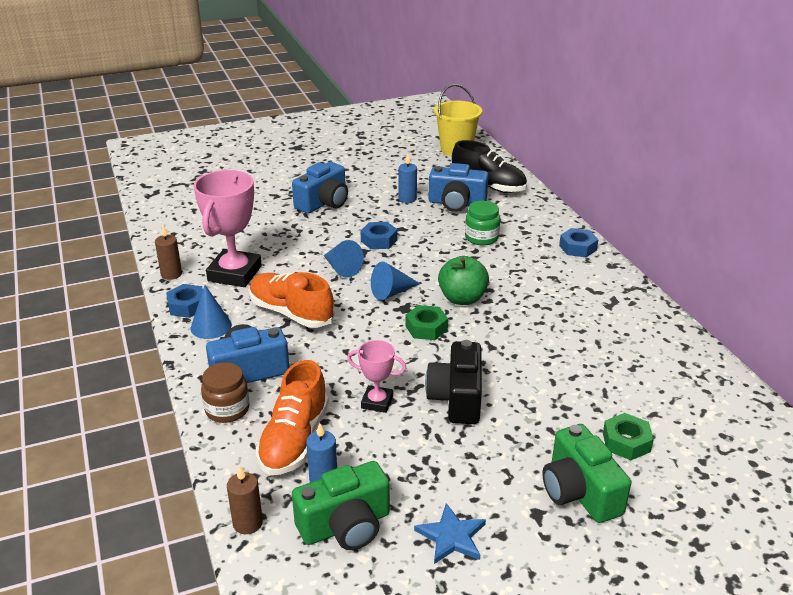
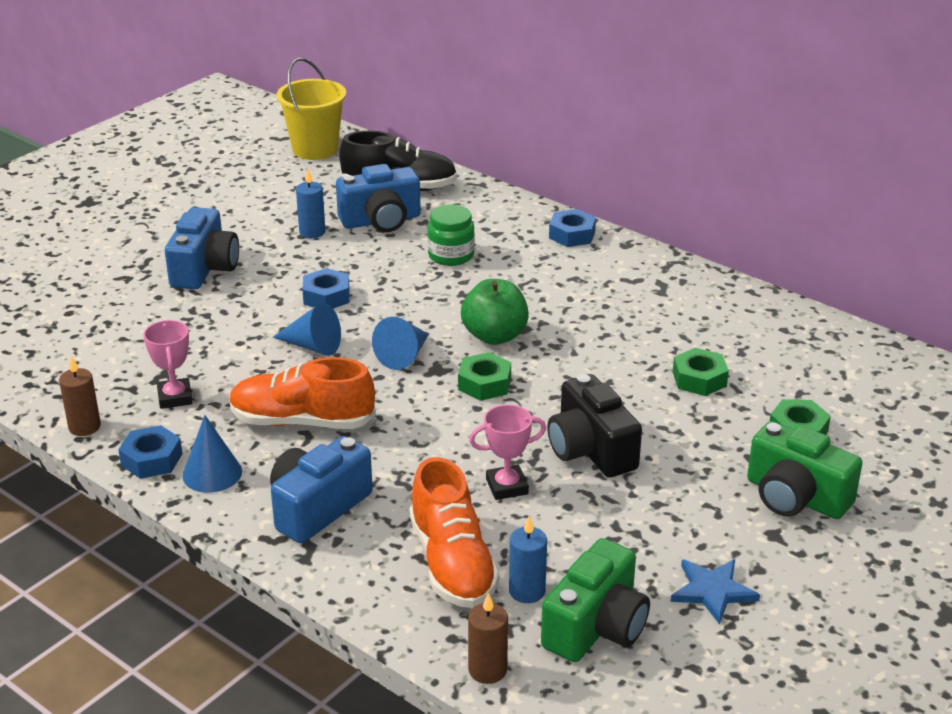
camera: 30 degrees left, 0 degrees up
pink trophy [194,170,262,287] -> pink trophy [143,320,193,409], size x0.53
brown jar [201,362,249,423] -> none
none -> green nut [673,348,729,396]

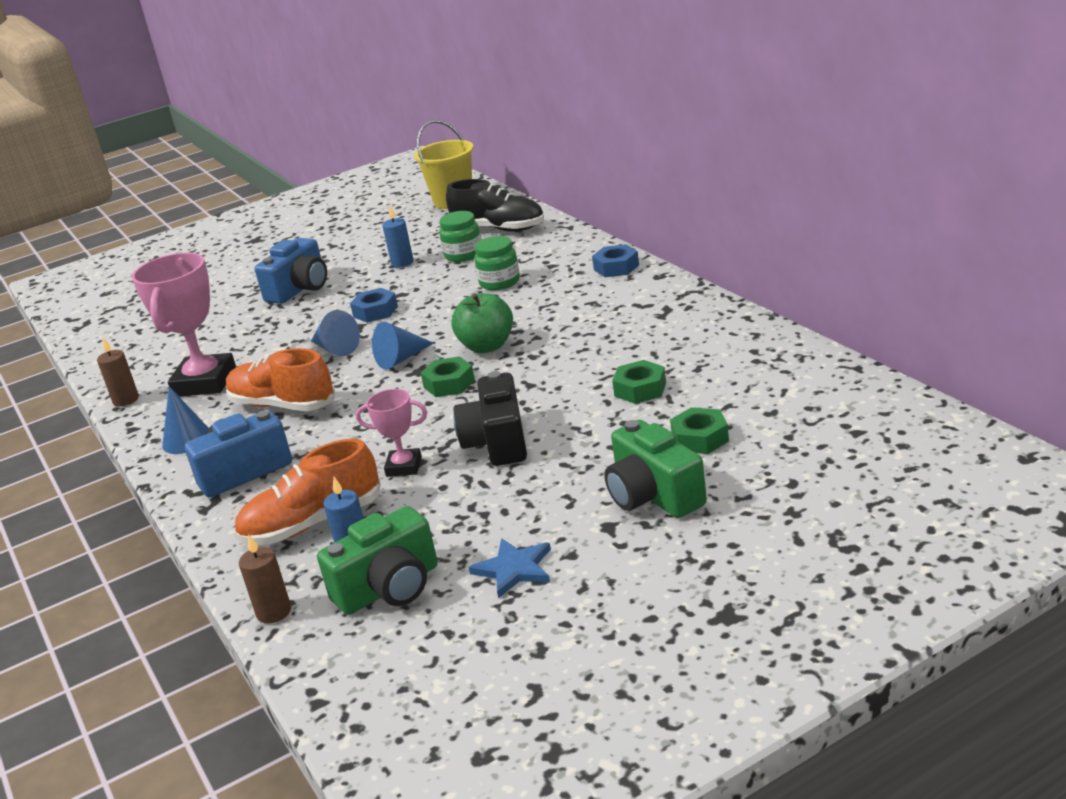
camera: 25 degrees right, 5 degrees down
blue nut [118,425,182,479] -> none
pink trophy [143,320,193,409] -> pink trophy [132,252,236,396], size x1.90
blue camera [336,164,421,232] -> green jar [439,211,481,262]
orange shoe [409,457,499,608] -> orange shoe turned 60 degrees clockwise [234,439,381,545]

